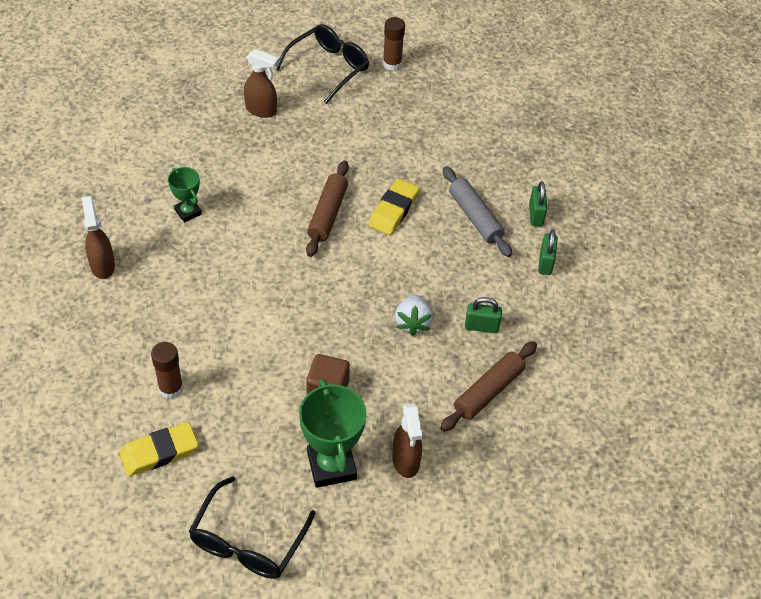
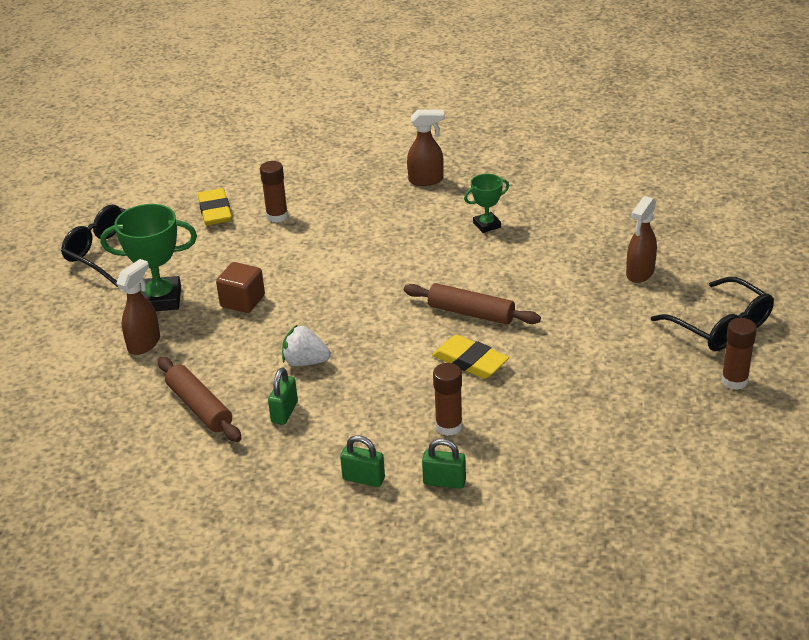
camera: 105 degrees right, 15 degrees down
brown spray bottle [392,404,422,478] -> brown spray bottle turned 120 degrees clockwise [116,259,160,355]
grey rolling pin [443,166,512,257] -> brown glue stick [433,363,463,436]

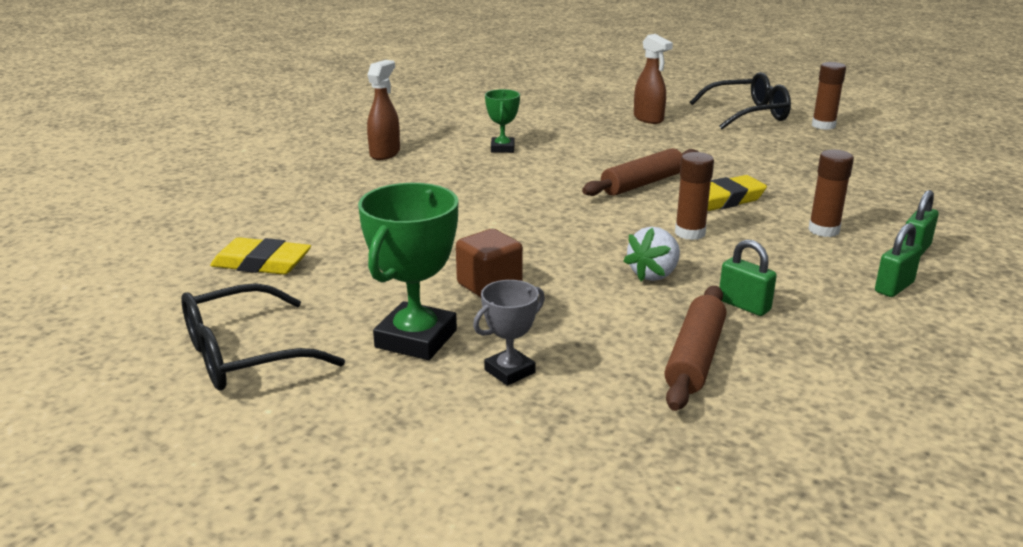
camera: 65 degrees left, 10 degrees down
brown spray bottle [116,259,160,355] -> grey trophy [473,280,545,386]
brown rolling pin [158,357,242,442] -> brown rolling pin turned 60 degrees counterclockwise [664,286,726,411]
brown glue stick [260,161,288,223] -> brown glue stick moved to [675,152,714,240]

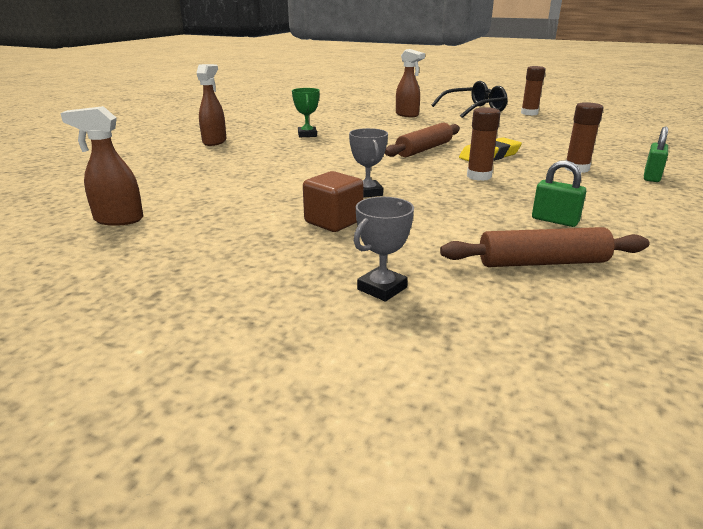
camera: 10 degrees left, 0 degrees up
black glasses [181,283,345,391] -> none
yellow eraser [210,237,311,275] -> brown spray bottle [60,106,143,226]
green trophy [358,183,458,360] -> none
white strawberry [624,226,680,281] -> none
brown rolling pin [664,286,726,411] -> brown rolling pin turned 75 degrees clockwise [440,227,649,267]
green padlock [875,223,922,297] -> none
none -> grey trophy [349,128,388,198]

